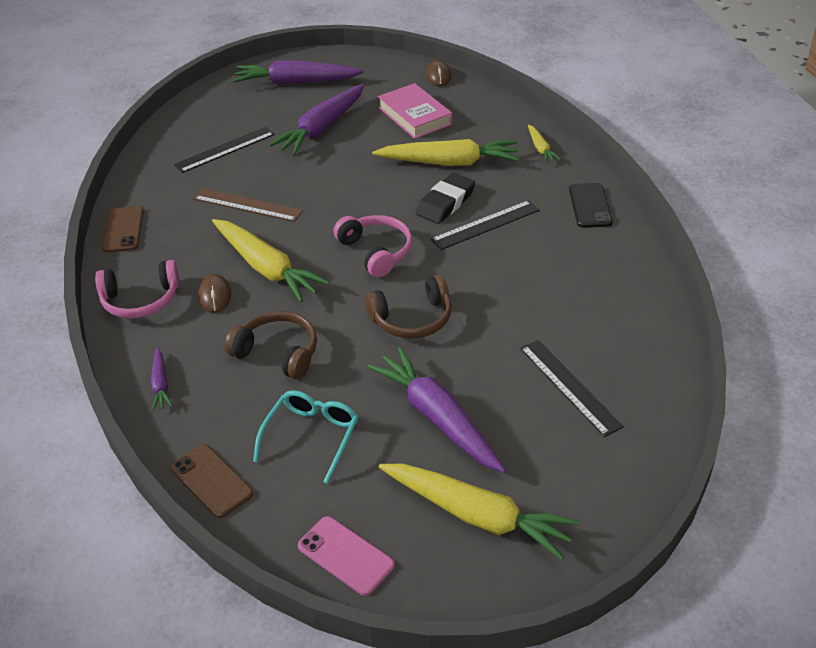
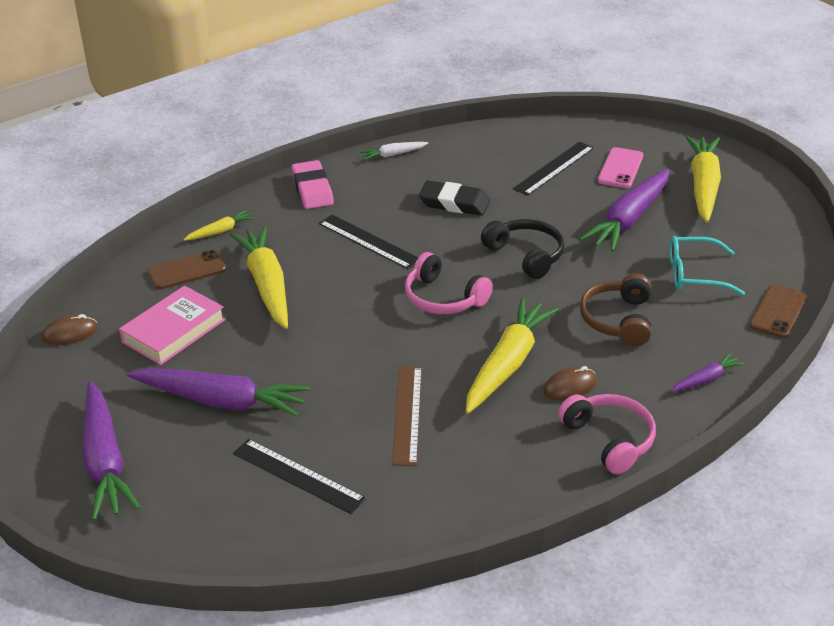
camera: 110 degrees left, 5 degrees down
brown phone [102,206,144,253] -> brown phone moved to [148,250,226,290]
pink phone [298,516,394,596] -> pink phone moved to [598,147,643,188]
pink headphones [333,215,412,277] -> pink headphones turned 90 degrees counterclockwise [405,252,493,314]
brown headphones [365,275,452,338] -> black headphones [481,219,564,279]
black eraser [416,173,475,224] -> black eraser moved to [419,180,490,216]
black phone [569,183,613,228] -> pink eraser [292,160,334,209]
none -> white carrot [360,142,428,160]

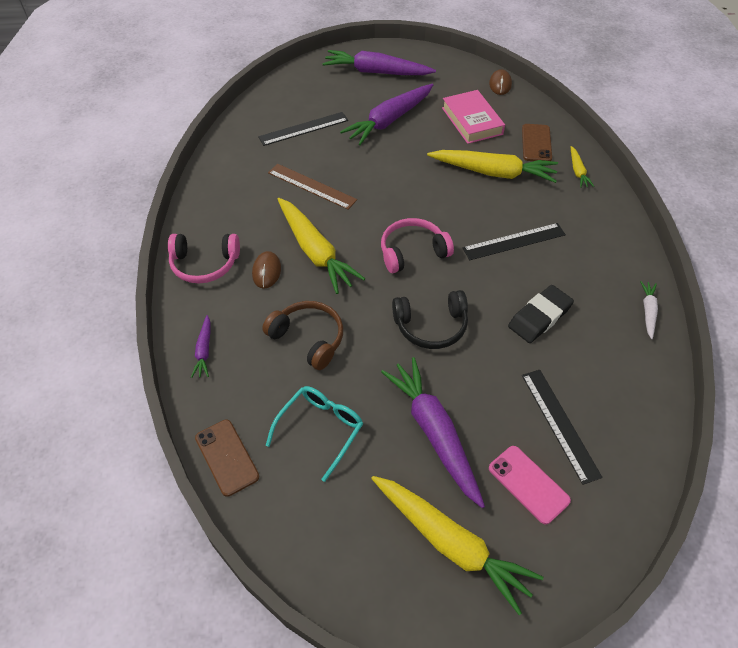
camera: 120 degrees right, 15 degrees up
pink eraser [292,160,334,209] -> none

